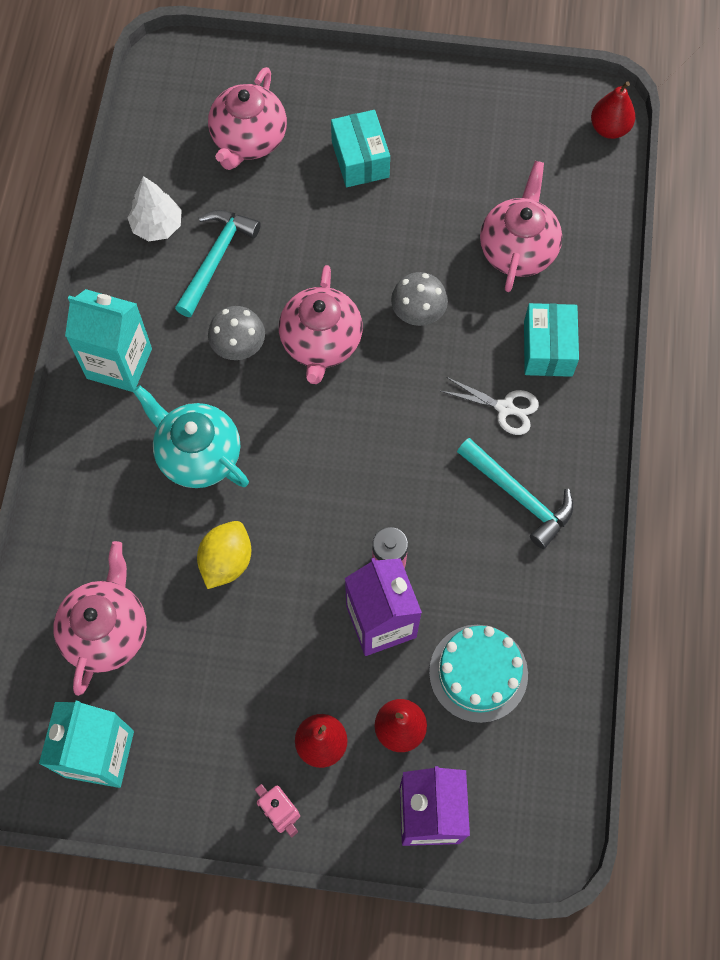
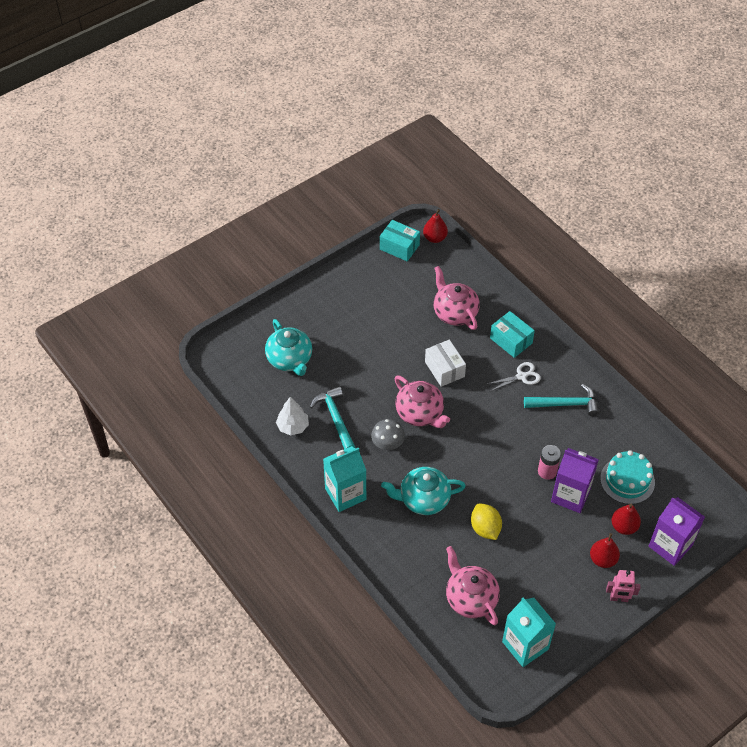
camera: 45 degrees left, 15 degrees down
pink teapot [208,67,287,170] -> turquoise teapot [265,319,312,376]
turquoise box [331,110,390,187] -> turquoise box moved to [380,220,420,261]
grey mushroom [391,272,448,326] -> white box [425,340,466,387]

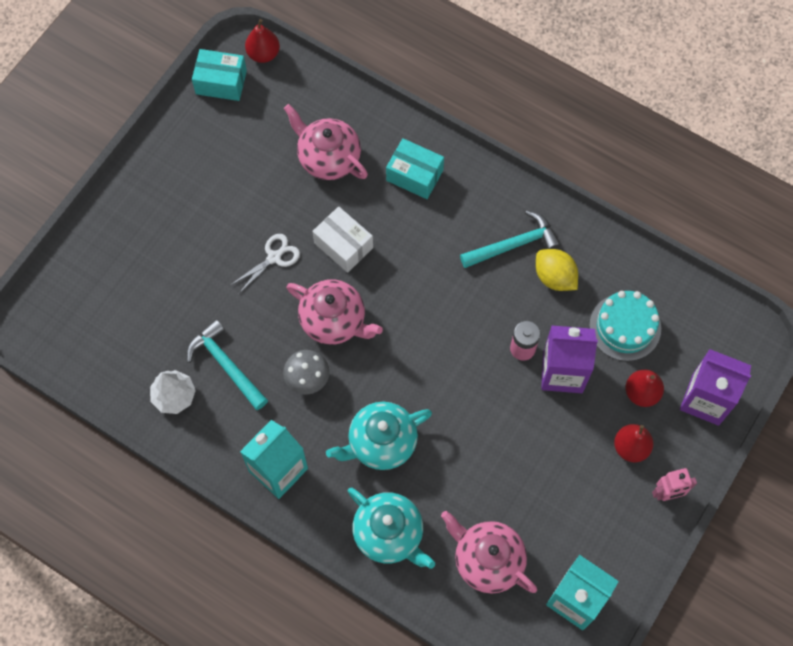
camera: 20 degrees left, 15 degrees up
turquoise teapot [265,319,312,376] -> turquoise teapot moved to [348,488,435,569]
yellow lemon [471,503,502,540] -> yellow lemon moved to [536,249,578,291]
white scissors [487,362,541,391] -> white scissors moved to [232,234,300,292]

